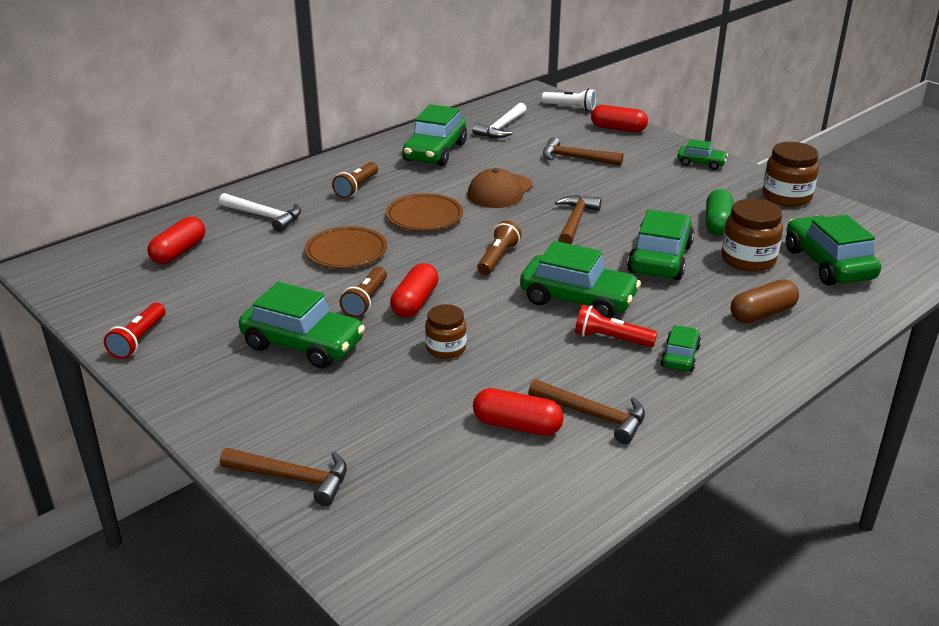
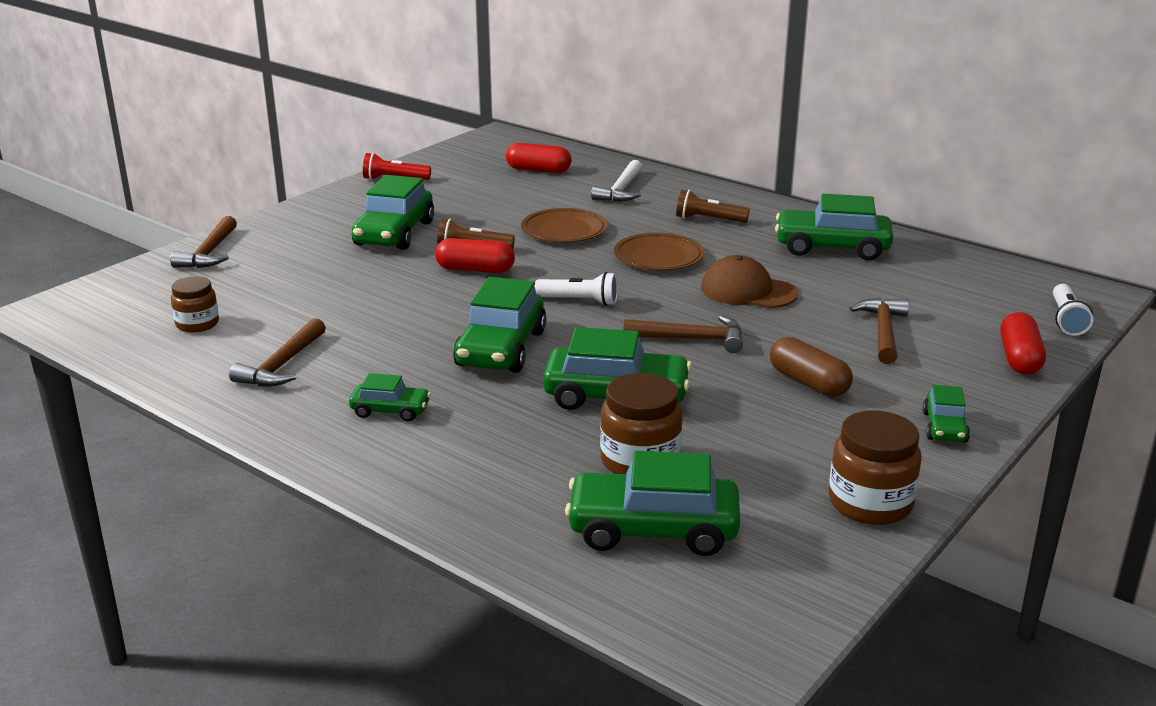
camera: 80 degrees right, 5 degrees down
brown jar [425,304,467,359] -> brown jar moved to [171,276,219,333]
white hammer [472,103,527,138] -> none
red capsule [473,388,564,436] -> none
brown flashlight [477,221,521,275] -> white flashlight [534,272,618,306]
red flashlight [575,304,657,347] -> none
green capsule [706,189,734,235] -> none
brown capsule [731,279,799,323] -> brown capsule moved to [770,337,853,397]
green car [786,215,881,285] -> green car turned 150 degrees counterclockwise [565,451,740,556]

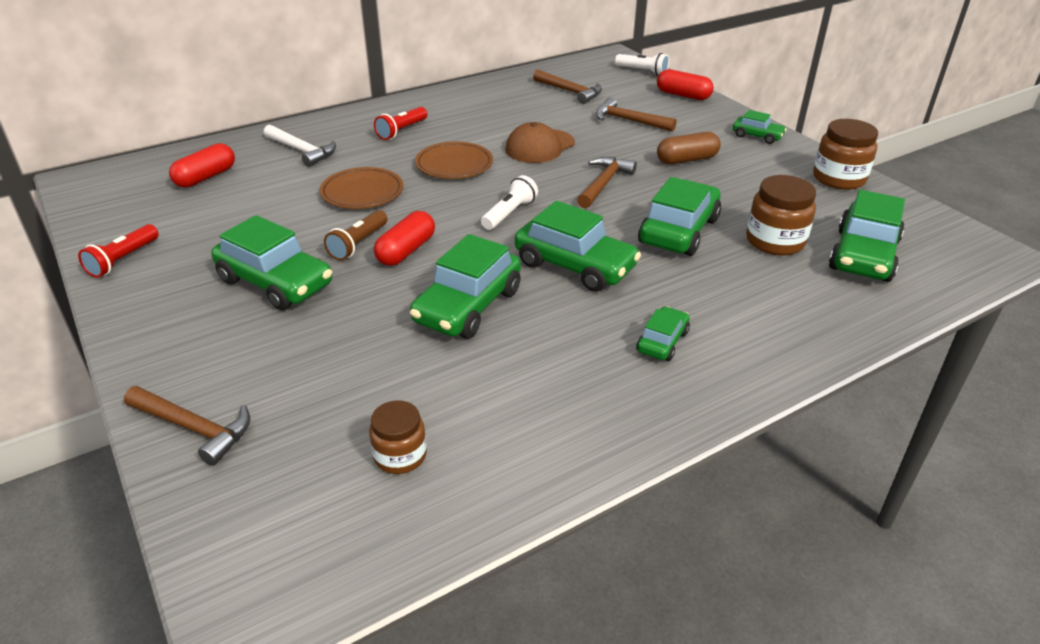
camera: 70 degrees left, 10 degrees up
brown hammer [229,318,326,386] -> brown hammer moved to [533,70,602,104]
brown flashlight [676,190,750,223] -> red flashlight [374,107,427,140]
green car [775,193,893,261] -> green car moved to [410,234,521,339]

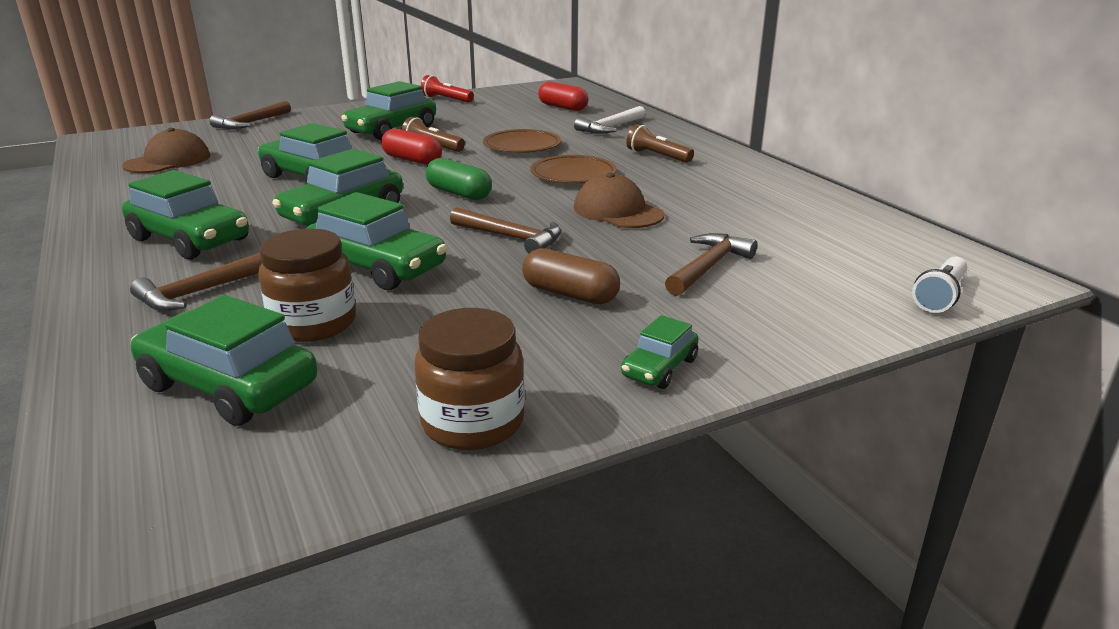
camera: 95 degrees right, 10 degrees down
brown jar [369,400,427,474] -> brown cap [122,128,210,173]
red flashlight [374,107,427,140] -> brown flashlight [626,124,694,163]
white flashlight [481,175,538,230] -> green capsule [426,158,492,200]
brown hammer [533,70,602,104] -> brown hammer moved to [130,253,262,311]
green car [636,306,690,361] -> green car [122,170,249,259], size x1.89
red capsule [657,69,714,100] -> none
brown capsule [657,132,721,164] -> brown capsule turned 45 degrees counterclockwise [522,248,620,304]

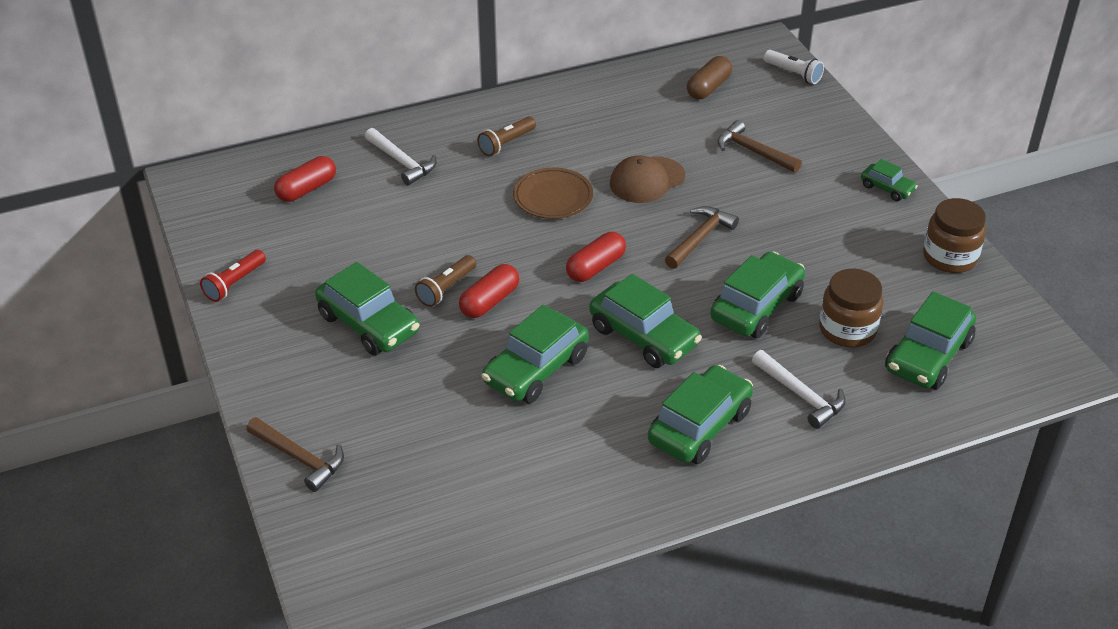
camera: 85 degrees left, 15 degrees up
brown cap [122,128,210,173] -> none
brown hammer [130,253,262,311] -> white hammer [752,350,846,429]
green capsule [426,158,492,200] -> red capsule [566,232,626,282]
brown plate [483,129,561,153] -> none
brown capsule [522,248,620,304] -> brown capsule moved to [687,56,732,99]

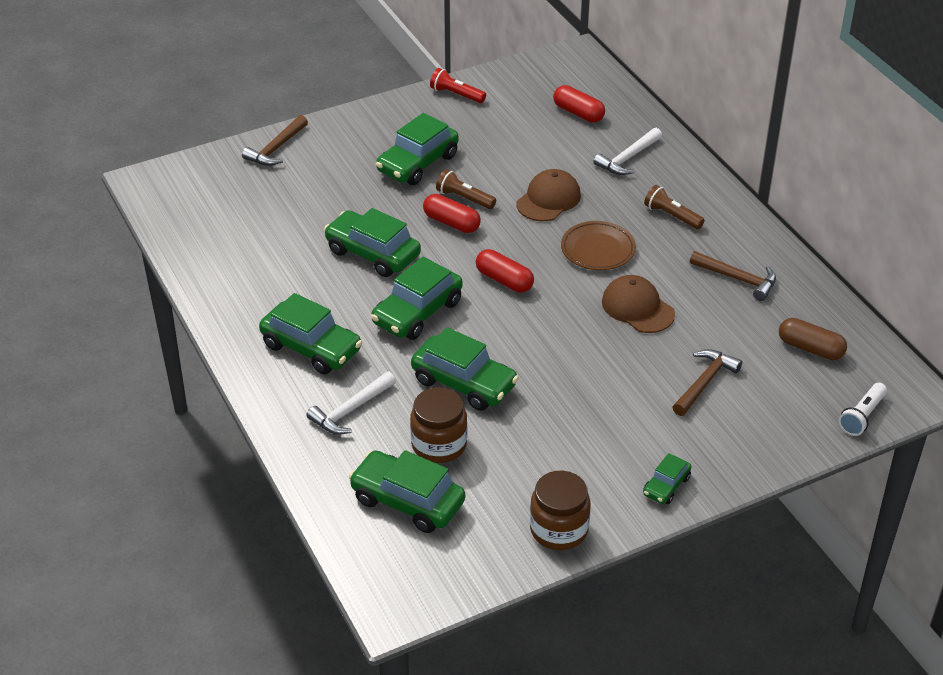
camera: 85 degrees right, 0 degrees up
brown hammer [665,206,739,269] -> brown hammer moved to [690,251,776,301]
none -> brown cap [516,169,581,221]

